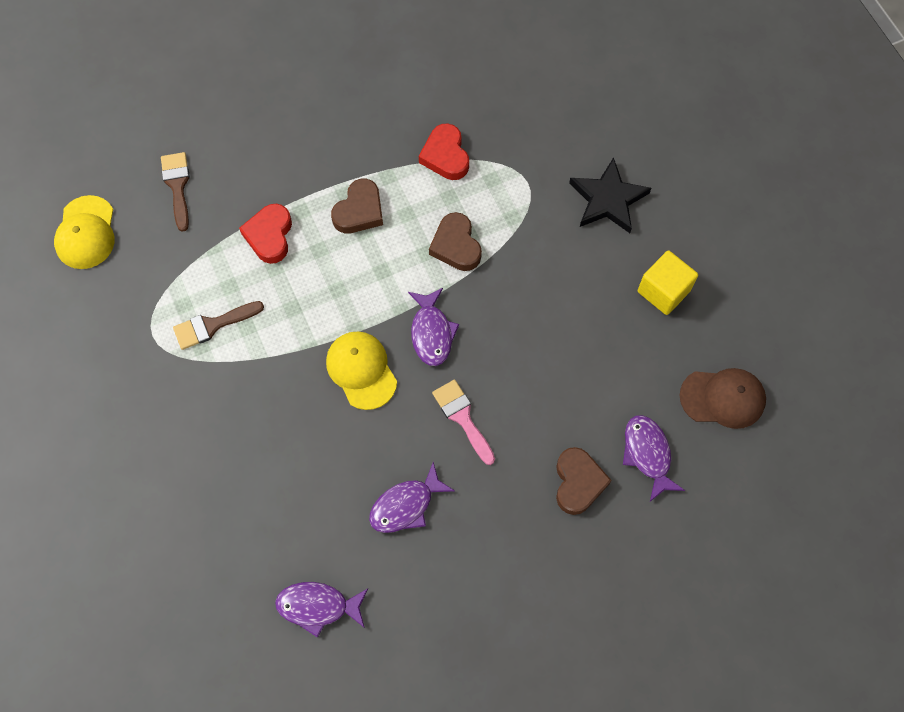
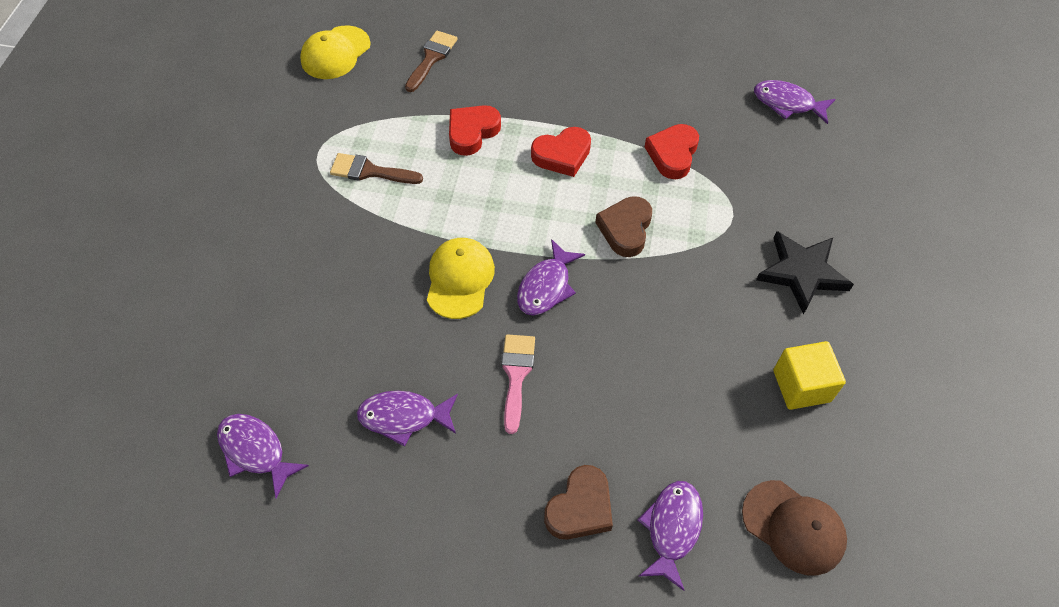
camera: 35 degrees right, 10 degrees down
brown heart [331,179,383,234] -> red heart [531,127,591,177]
none -> purple fish [754,80,836,124]

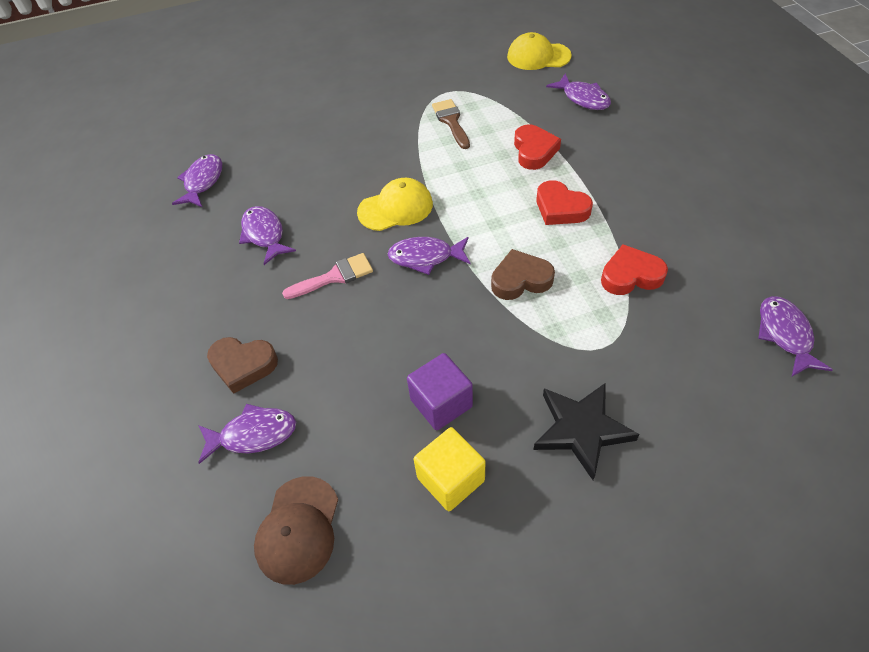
camera: 65 degrees right, 5 degrees down
brown brush [405,31,457,92] -> purple fish [546,73,611,110]
red heart [449,105,501,156] -> red heart turned 75 degrees clockwise [514,125,561,170]
none -> purple cube [407,353,473,430]

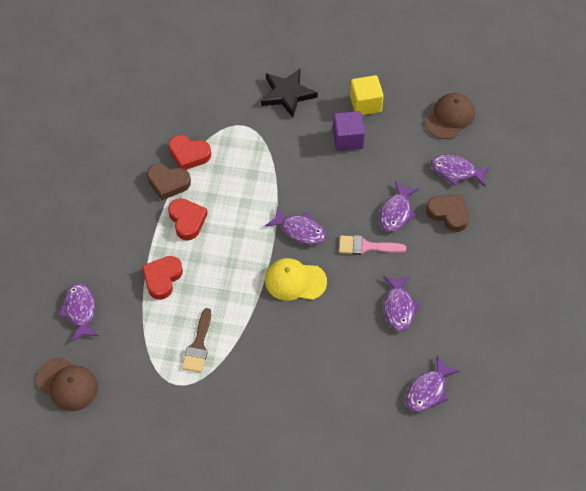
camera: 155 degrees left, 5 degrees up
brown heart [491,249,555,300] -> brown heart moved to [147,163,191,200]
yellow cap [507,32,572,70] -> brown cap [36,357,98,411]
purple fish [758,296,833,376] -> purple fish moved to [379,181,419,232]

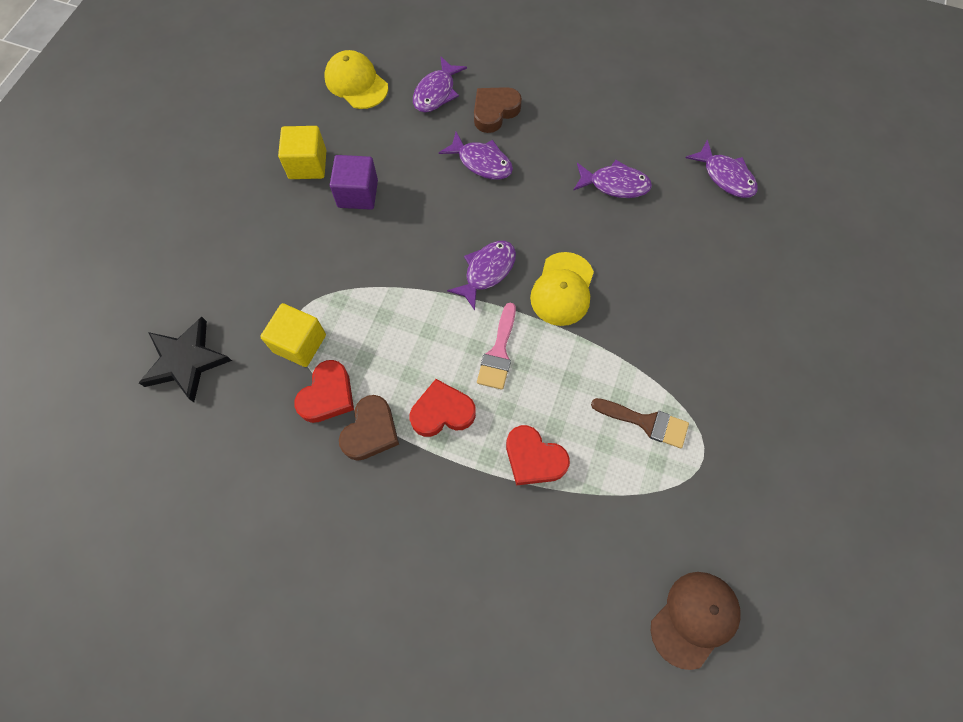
camera: 80 degrees left, 10 degrees up
purple fish [59,283,98,342] -> none
black star [261,69,318,117] -> black star moved to [139,317,232,402]
pink brush [339,235,406,255] -> pink brush moved to [477,303,516,390]
brown cap [425,93,475,139] -> yellow cap [325,50,388,109]
none -> yellow cube [260,303,326,367]

